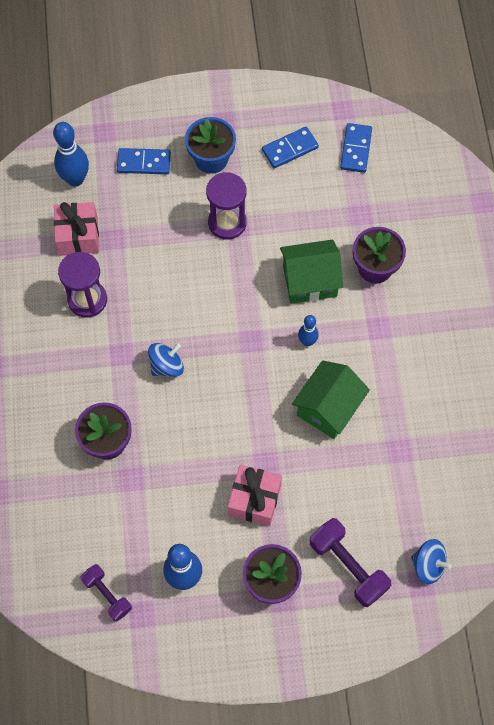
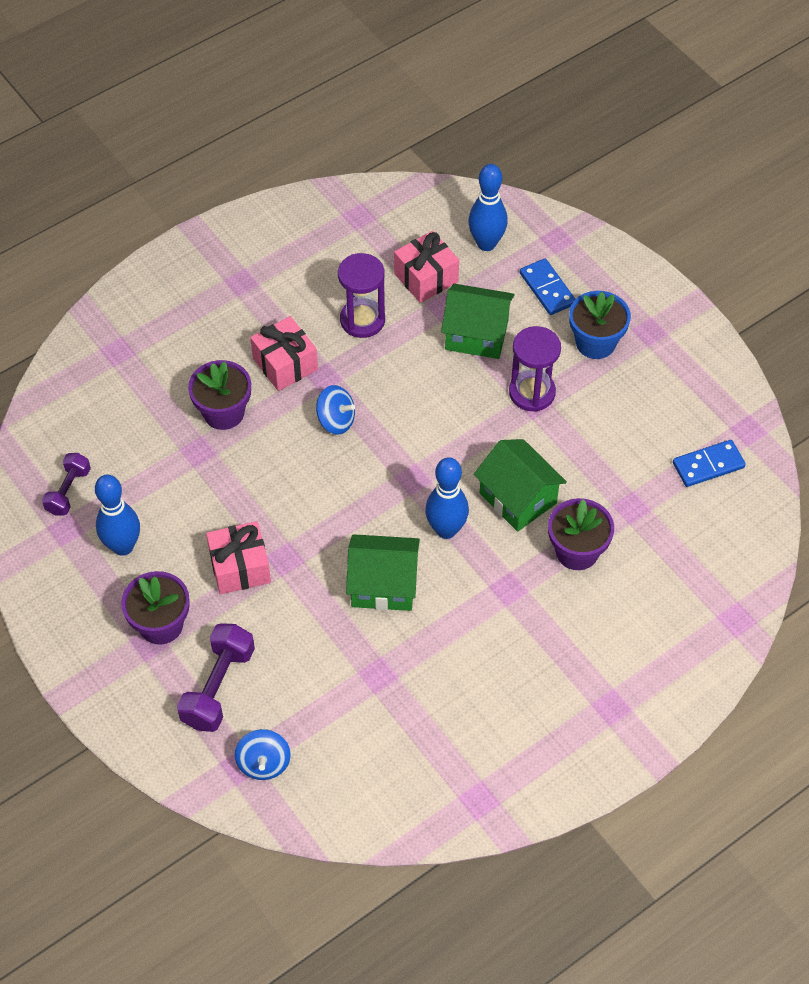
camera: 60 degrees right, 10 degrees down
blue domino [262,127,319,169] -> none
blue bowling pin [298,315,319,346] -> blue bowling pin [425,457,469,539], size x1.75
none -> pink gift [250,316,318,391]
none -> green house [441,284,514,359]

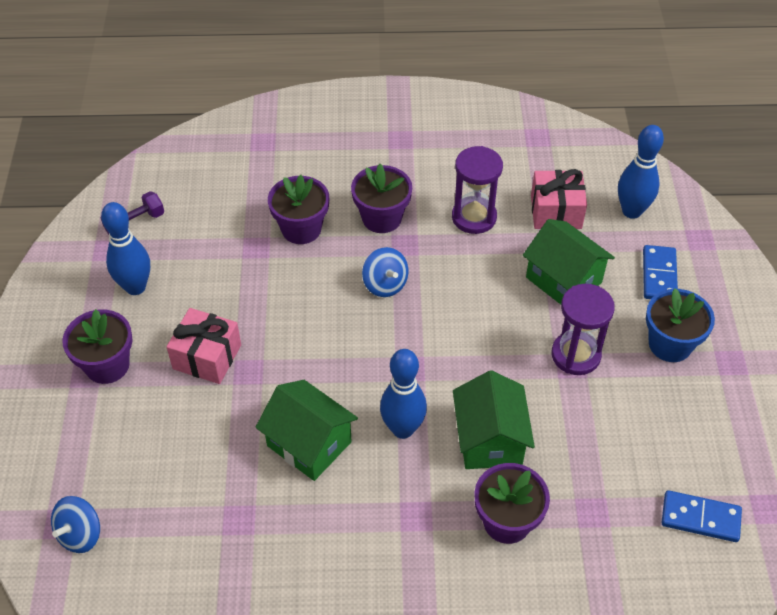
camera: 35 degrees right, 5 degrees down
purple dumbbell [177,623,255,732] -> none
pink gift [250,316,318,391] -> purple flower pot [351,164,412,233]

